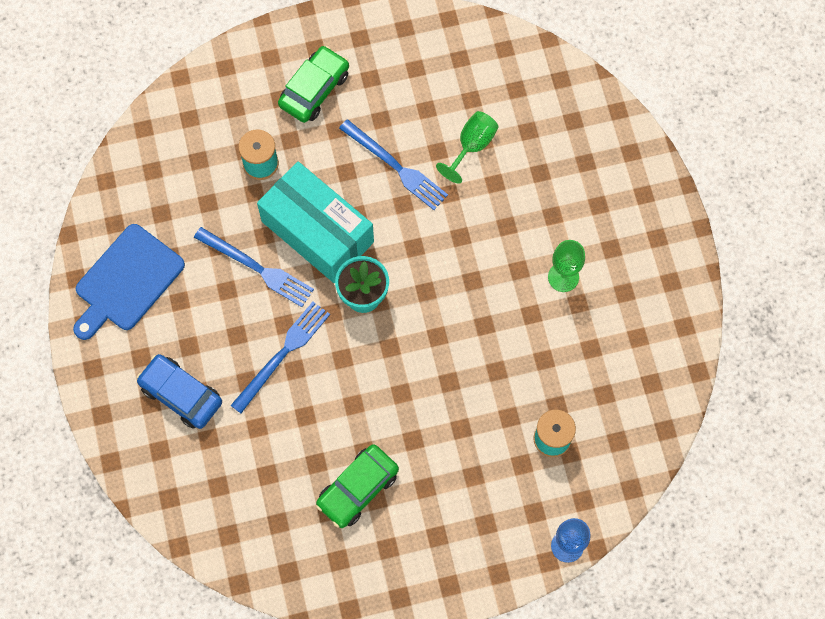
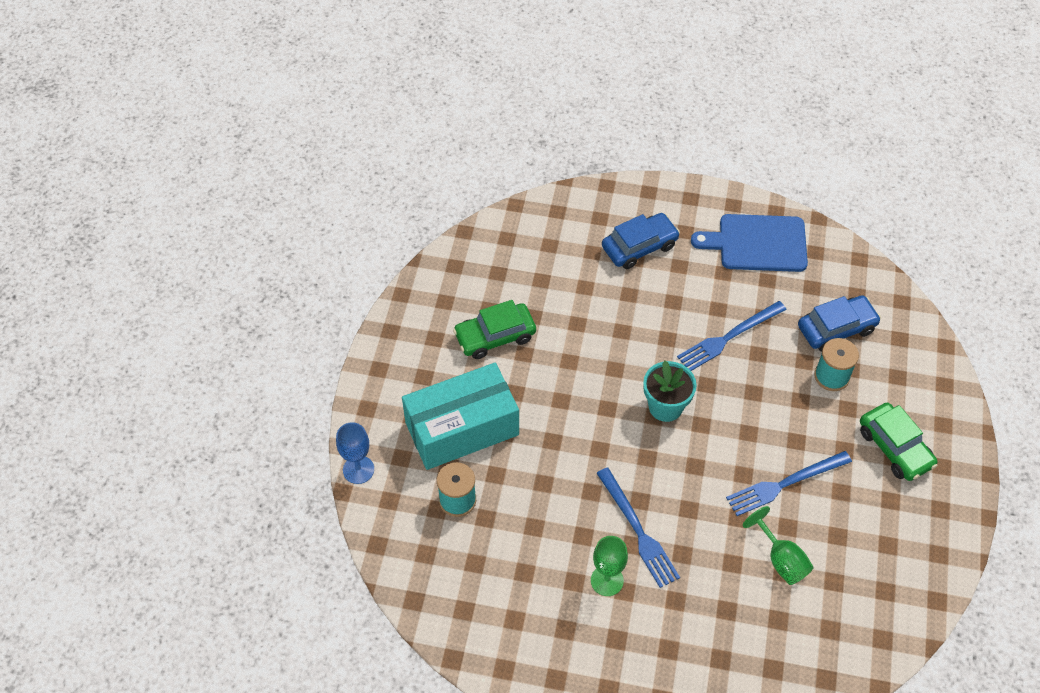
camera: 115 degrees right, 15 degrees down
blue cutting board [73,224,185,340] -> blue cutting board turned 60 degrees counterclockwise [691,214,808,272]
blue fork [230,302,330,413] -> blue fork moved to [597,467,680,588]
turquoise box [257,162,374,283] -> turquoise box moved to [402,363,519,470]
green car [316,444,399,528] -> green car turned 90 degrees counterclockwise [453,300,536,359]
none -> blue car [798,295,881,352]

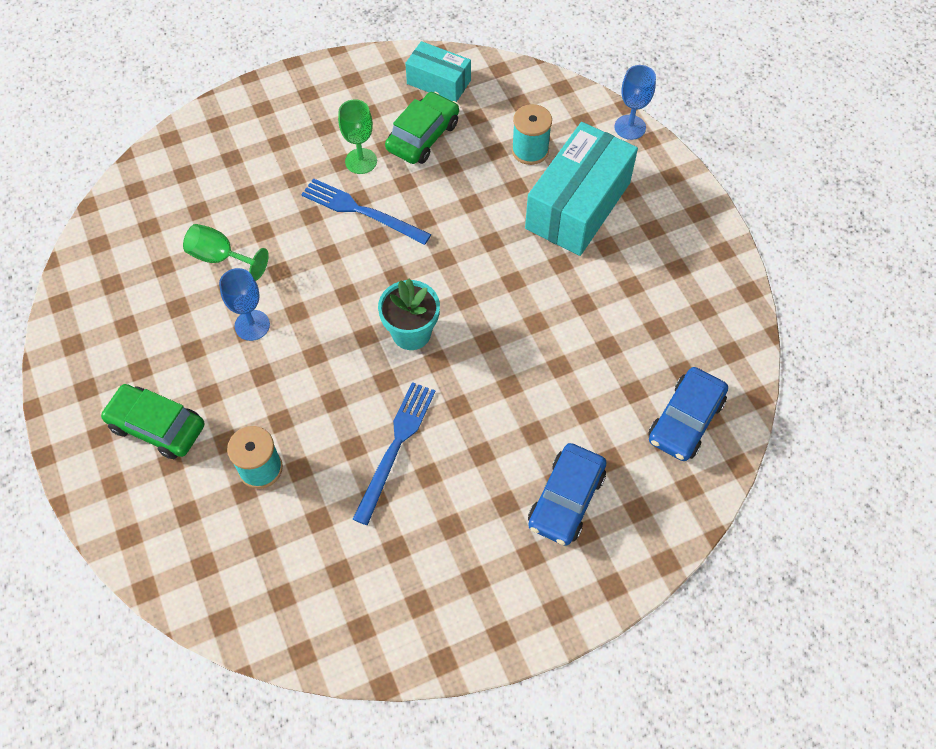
camera: 145 degrees right, 5 degrees up
green car [453,300,536,359] -> green car moved to [385,92,459,164]
blue cutting board [691,214,808,272] -> none
blue fork [726,451,852,516] -> blue goblet [219,268,270,341]
blue car [798,295,881,352] -> blue car moved to [648,367,728,461]
none -> turquoise box [405,41,471,102]

